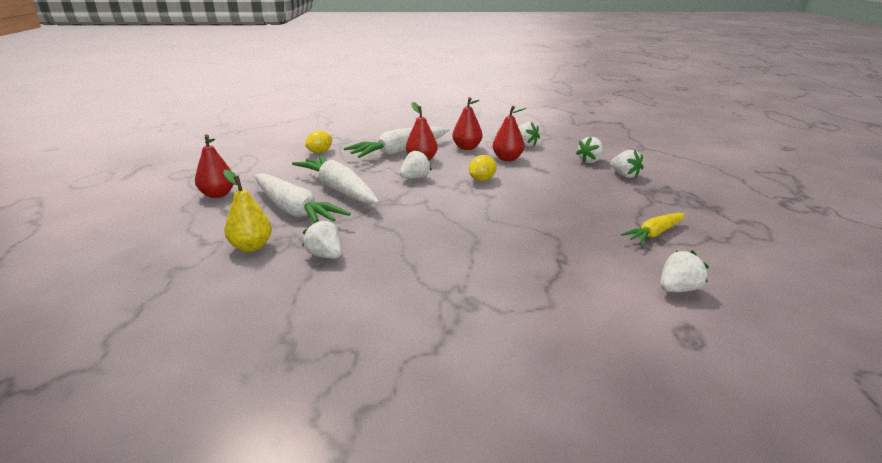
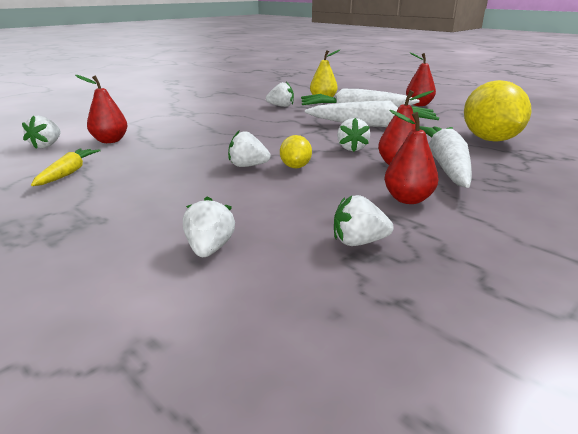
camera: 135 degrees right, 0 degrees up
yellow lemon [305,130,332,153] -> yellow lemon [464,80,531,142], size x2.10
red pear [493,106,526,161] -> red pear moved to [75,75,128,143]
white strawberry [610,150,644,178] -> white strawberry moved to [228,131,271,167]

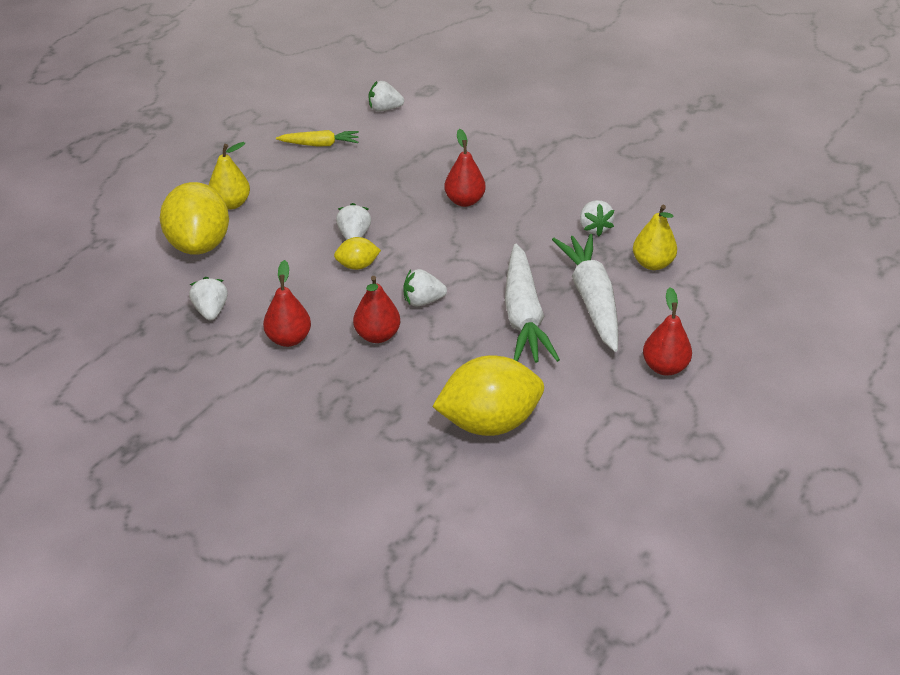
camera: 80 degrees right, 15 degrees up
red pear [75,75,128,143] -> red pear moved to [444,129,486,207]
white strawberry [183,196,235,257] -> yellow lemon [160,182,229,255]
white carrot [420,126,472,188] -> none
none -> yellow pear [208,142,250,210]

